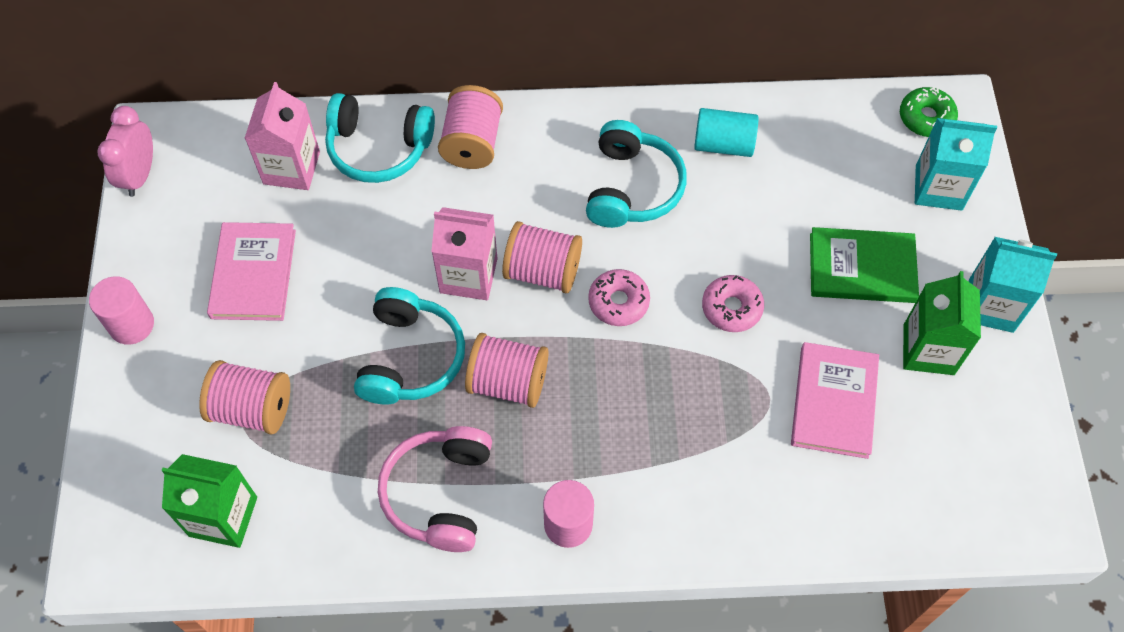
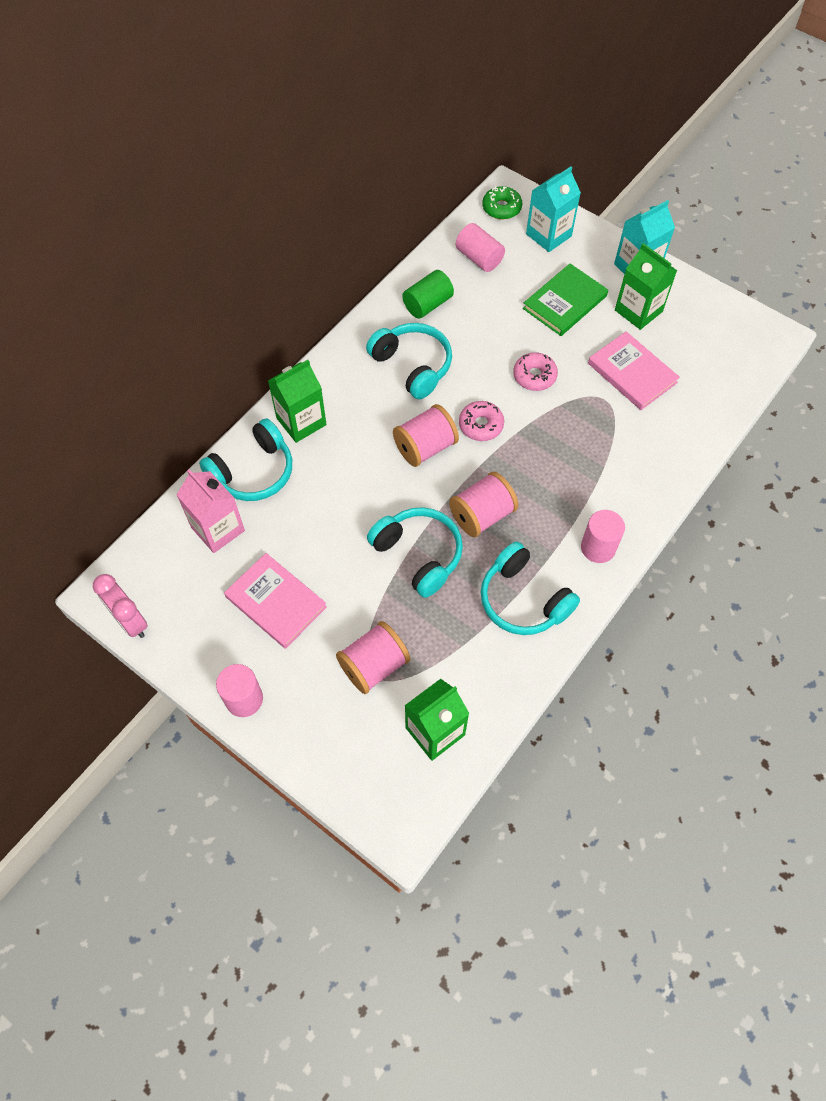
camera: 50 degrees left, 0 degrees up
pink headphones [378,426,492,552] -> turquoise headphones [481,542,580,635]
pink carton [431,207,498,300] -> none
pink spool [438,85,503,169] -> green carton [268,360,327,443]
turquoise cylinder [694,108,758,157] -> green cylinder [402,270,454,319]
none -> pink cylinder [456,223,505,272]

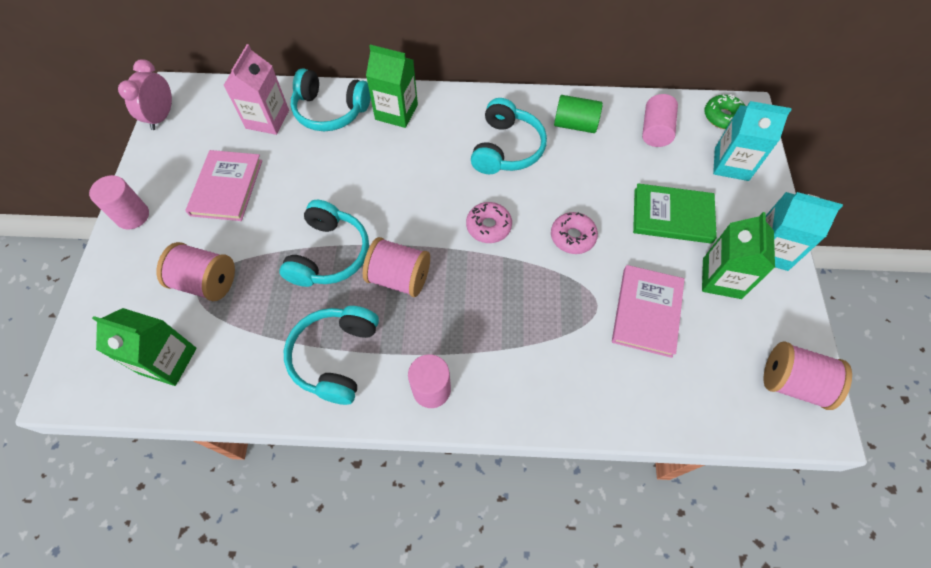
camera: 55 degrees right, 0 degrees up
pink spool [393,404,459,467] -> pink spool moved to [764,341,852,410]

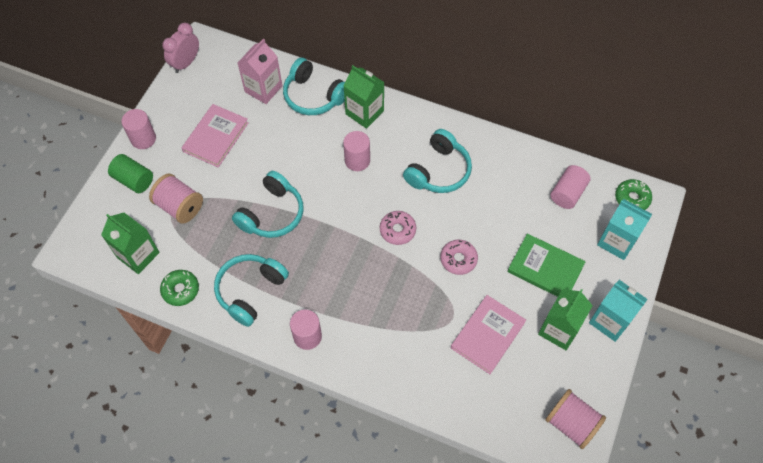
camera: 20 degrees right, 0 degrees up
pink spool [363,237,430,297] -> none
green cylinder [554,95,603,133] -> green cylinder moved to [108,154,153,193]
none -> green donut [160,270,199,306]
none -> pink cylinder [343,131,370,171]

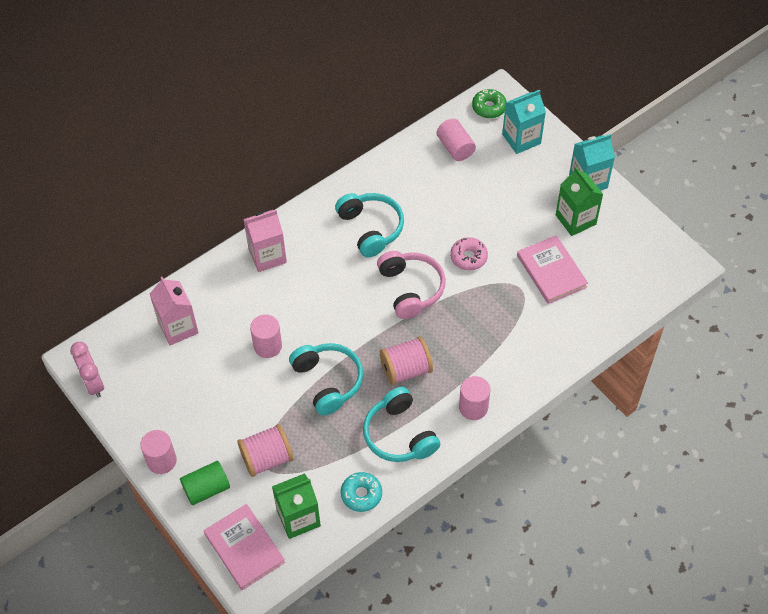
camera: 60 degrees left, 5 degrees down
green donut [160,270,199,306] -> turquoise donut [341,472,382,512]
pink book [182,104,249,168] -> pink book moved to [204,504,285,590]
turquoise headphones [283,58,345,115] -> none
green carton [343,65,385,129] -> pink carton [243,210,287,272]
pink cylinder [343,131,370,171] -> pink cylinder moved to [250,314,282,358]
pink donut [380,211,416,245] -> pink headphones [377,251,446,319]
green book [507,234,586,297] -> none
pink spool [545,389,606,449] -> pink spool moved to [380,336,433,385]

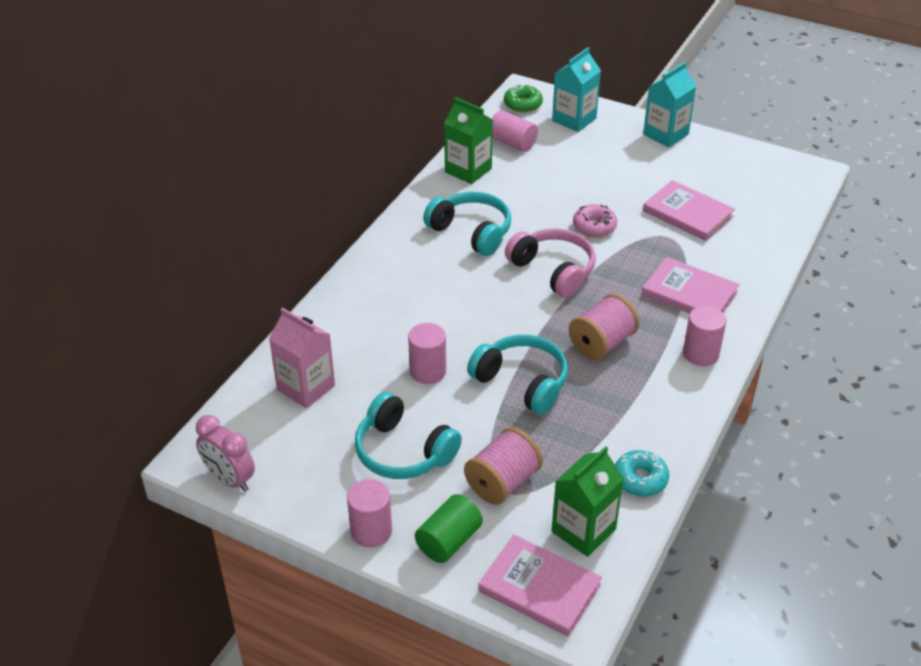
camera: 25 degrees left, 15 degrees down
pink carton [243,210,287,272] -> none
turquoise headphones [363,387,440,462] -> turquoise headphones moved to [355,392,462,479]
green carton [556,167,603,236] -> green carton moved to [444,97,493,184]
none -> pink book [642,257,739,314]

